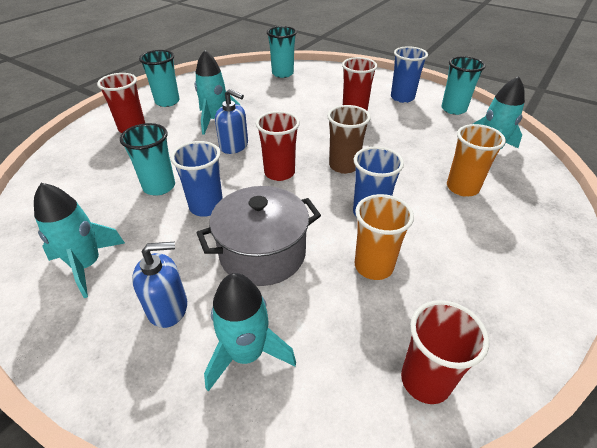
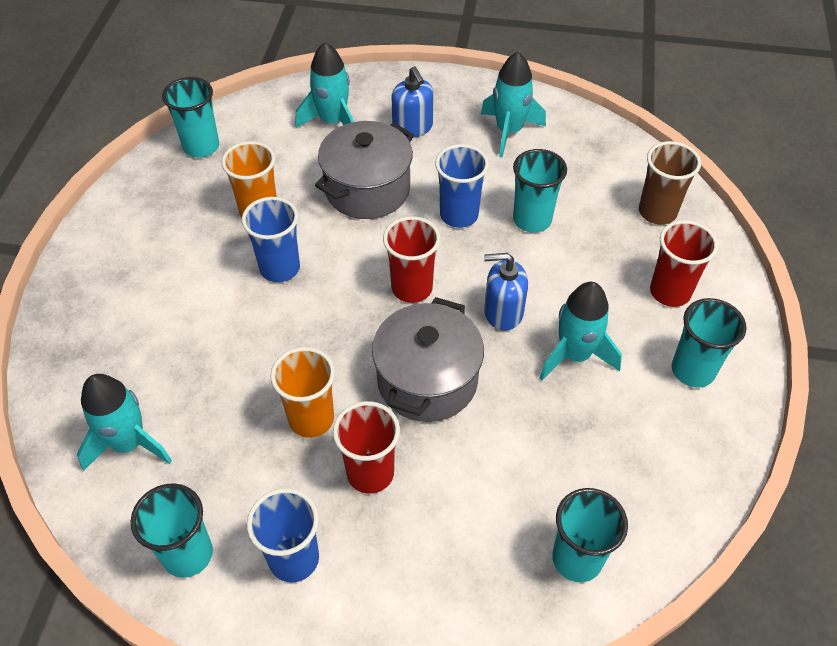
camera: 155 degrees right, 10 degrees up
blue soap dispenser [132,242,187,328] -> blue soap dispenser turned 75 degrees counterclockwise [392,66,434,138]
brown cup [327,105,371,174] -> brown cup moved to [639,141,701,225]
red cup [401,300,489,404] -> turquoise cup [162,77,219,158]
orange cup [447,124,506,197] -> orange cup moved to [270,347,335,438]
none -> grey pot [372,297,484,422]

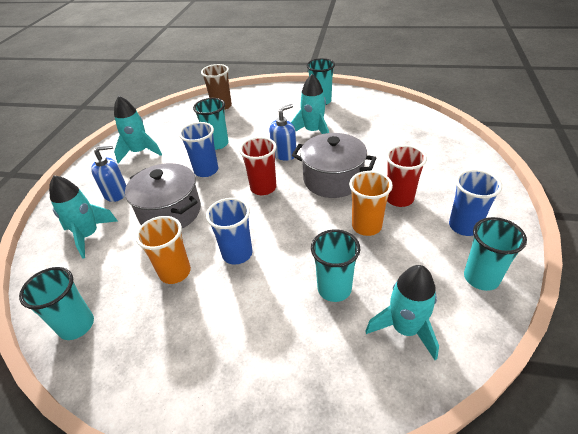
camera: 85 degrees left, 10 degrees down
blue soap dispenser [484,253,528,331] -> blue soap dispenser turned 135 degrees counterclockwise [269,104,297,161]
turquoise cup [552,488,628,582] -> turquoise cup moved to [311,229,360,302]
red cup [650,220,718,307] -> none

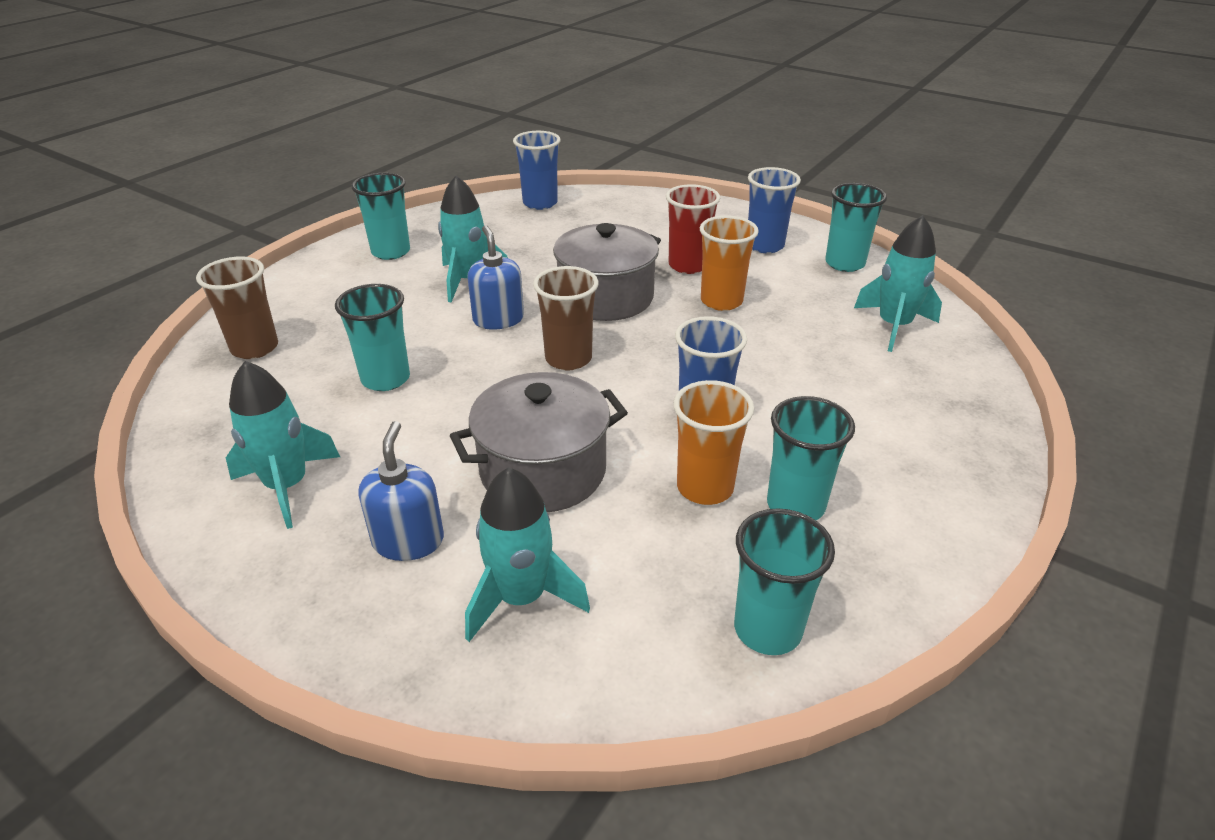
camera: 70 degrees left, 5 degrees down
blue cup [179,122,218,177] -> blue cup moved to [513,131,561,210]
red cup [239,137,276,195] -> brown cup [533,266,599,370]
turquoise cup [311,229,360,302] -> turquoise cup moved to [767,396,855,520]

